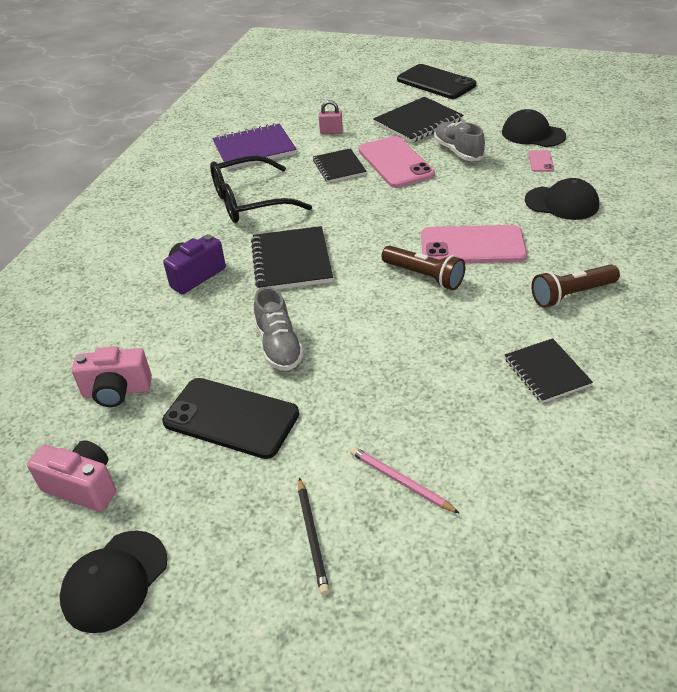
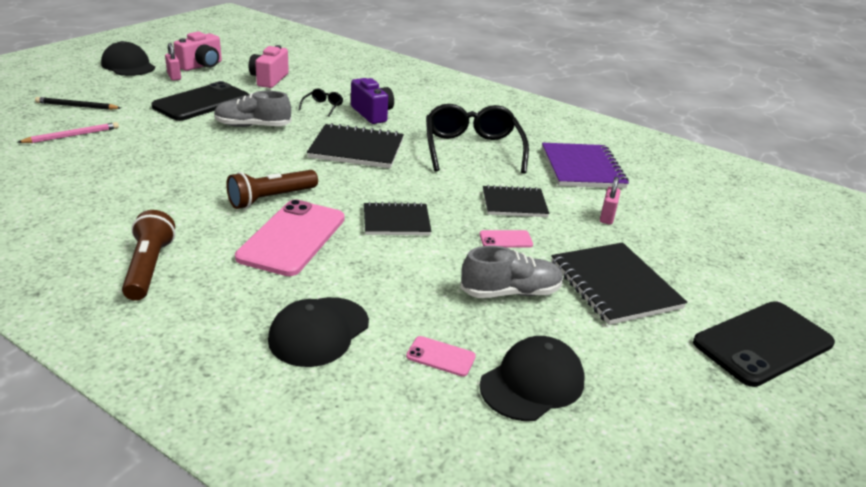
camera: 100 degrees right, 10 degrees down
pink phone [359,136,435,188] -> pink phone [479,230,533,248], size x0.44
black notebook [505,338,593,403] -> black notebook moved to [364,202,432,235]
none -> pink padlock [165,43,181,81]
none -> black glasses [298,88,343,117]

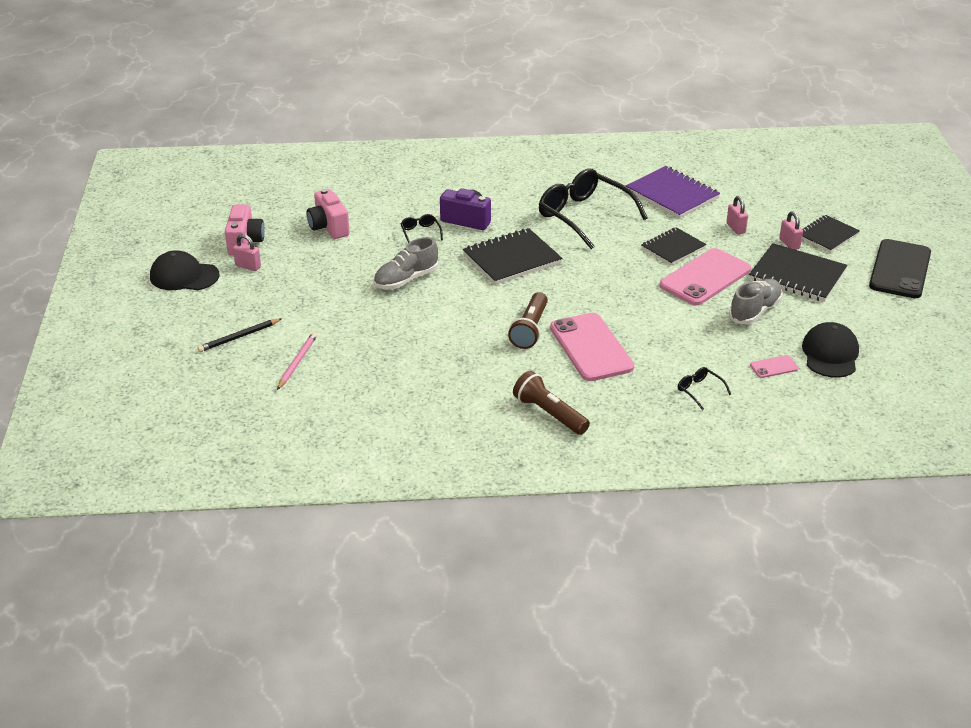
camera: 35 degrees left, 5 degrees up
black phone [151,81,249,121] -> none
black cap [268,297,369,367] -> black glasses [678,367,731,410]
black notebook [364,202,432,235] -> black notebook moved to [802,215,860,252]
pink phone [479,230,533,248] -> pink phone [659,248,751,306], size x2.29
none -> pink padlock [779,211,803,250]

